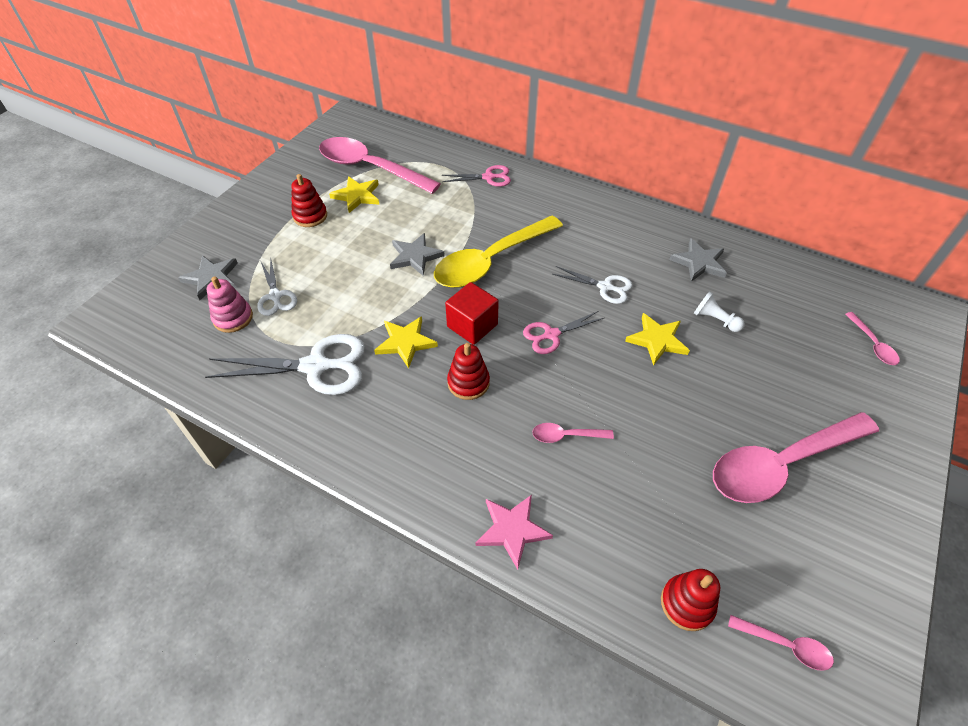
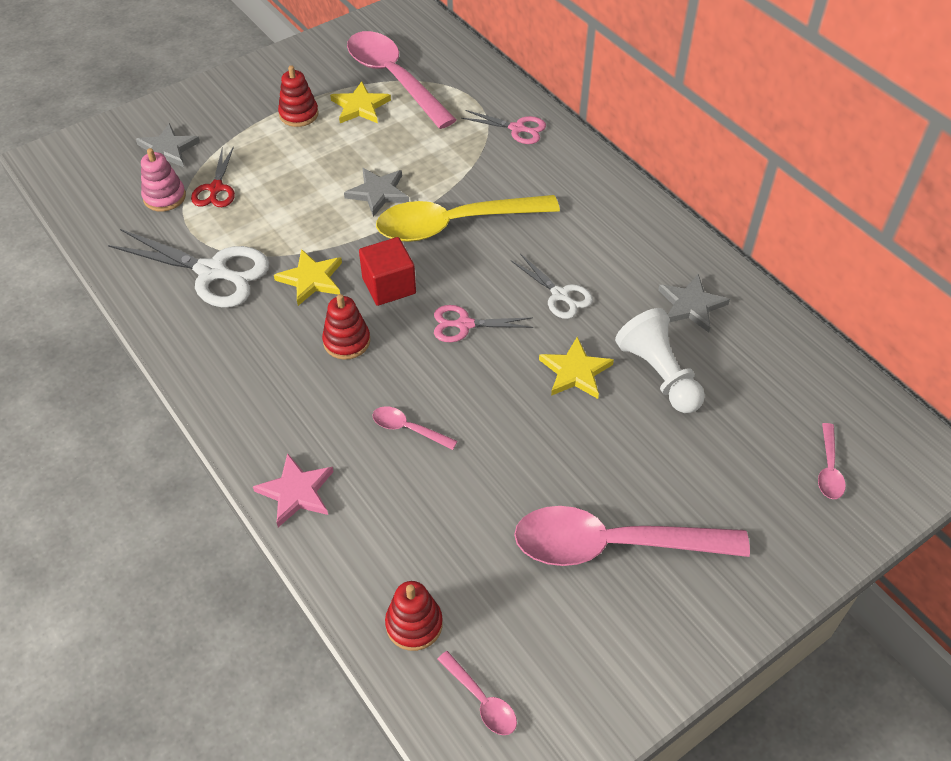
camera: 25 degrees right, 0 degrees up
white scissors [257,259,297,316] -> red scissors [191,146,235,207]
white pawn [694,291,745,332] -> white pawn [615,308,705,413], size x1.78

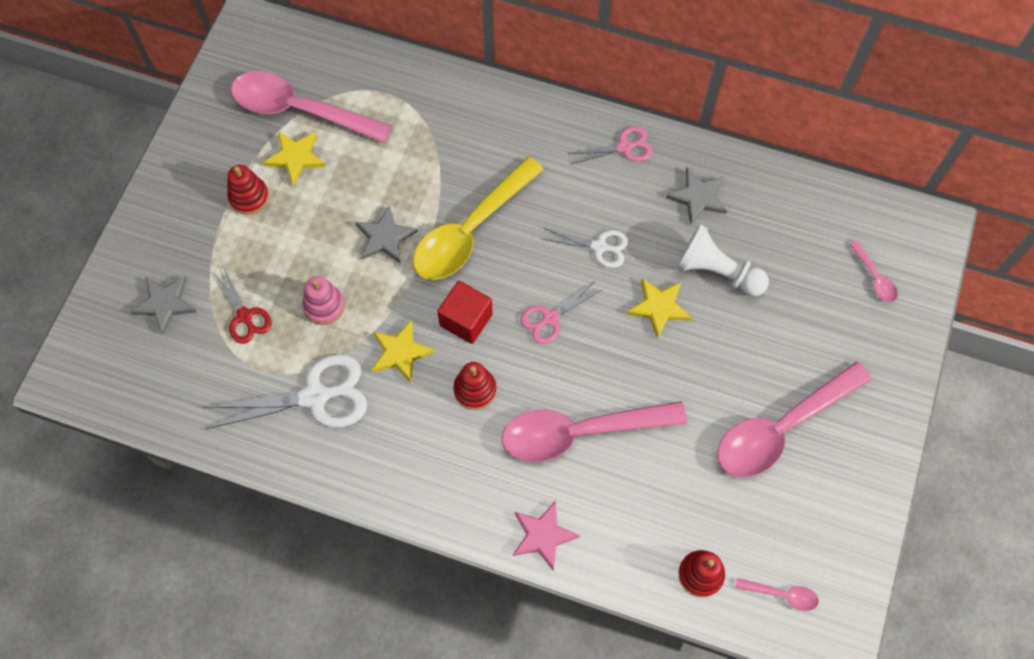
camera: 35 degrees left, 15 degrees up
pink stacking toy [141,148,186,212] -> pink stacking toy moved to [302,276,345,325]
pink spoon [373,406,457,450] -> pink spoon [502,401,687,462], size x2.37
pink scissors [461,110,546,144] -> pink scissors moved to [569,126,653,164]

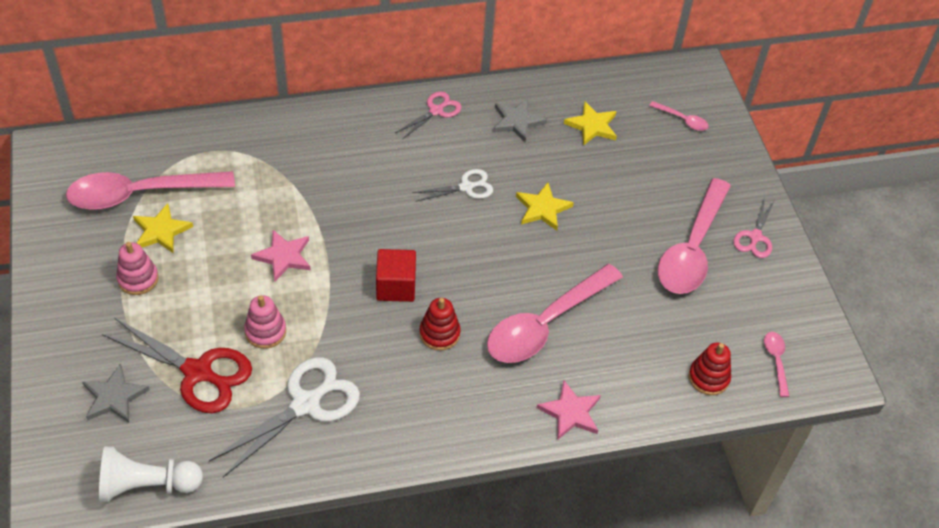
camera: 35 degrees left, 15 degrees down
red scissors [212,267,272,344] -> red scissors [102,318,252,413], size x1.76
red stacking toy [227,165,269,215] -> pink stacking toy [116,242,159,295]
grey star [355,205,418,263] -> pink star [251,230,311,281]
yellow star [372,320,435,383] -> yellow star moved to [564,102,617,146]
yellow spoon [413,157,544,280] -> none
pink scissors [520,281,603,344] -> pink scissors moved to [733,196,774,258]
white pawn [676,224,769,297] -> white pawn moved to [99,446,203,502]
pink spoon [735,578,819,611] -> pink spoon turned 75 degrees counterclockwise [764,332,790,397]

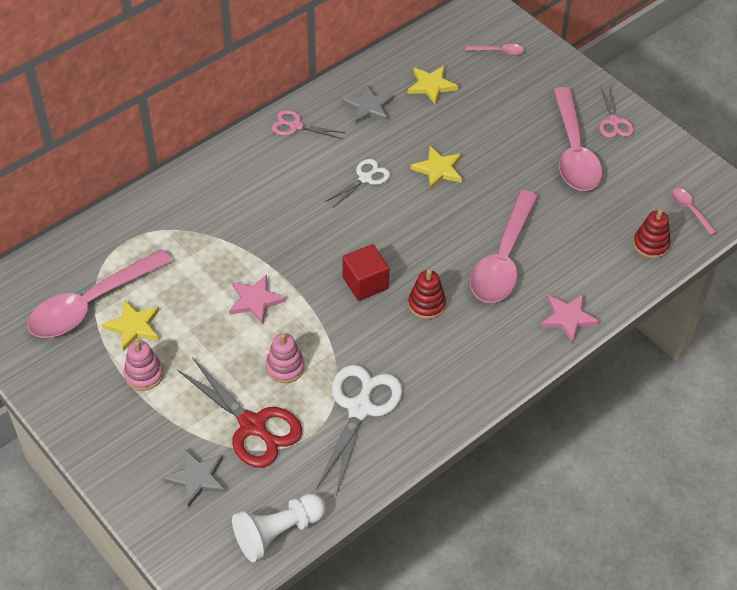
camera: 25 degrees left, 0 degrees up
red scissors [102,318,252,413] -> red scissors turned 45 degrees clockwise [177,357,302,468]
pink scissors [395,92,461,140] -> pink scissors turned 90 degrees counterclockwise [272,110,345,139]

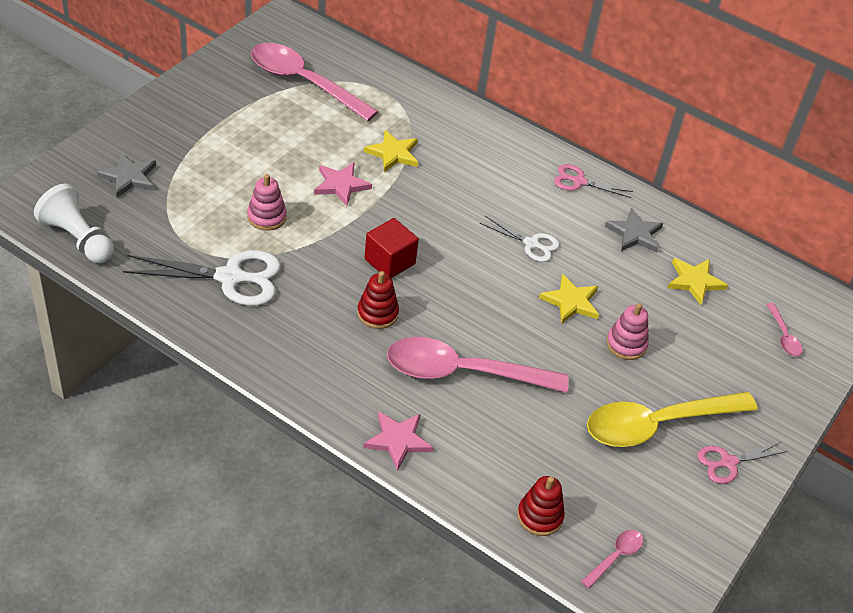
camera: 70 degrees right, 5 degrees down
yellow star [102,300,159,351] -> yellow star moved to [364,130,418,172]
pink stacking toy [124,340,164,391] -> pink stacking toy moved to [606,303,649,360]
red scissors [177,357,302,468] -> none
pink scissors [272,110,345,139] -> pink scissors turned 75 degrees counterclockwise [554,164,633,198]
pink spoon [554,87,603,191] -> yellow spoon [587,392,758,447]

